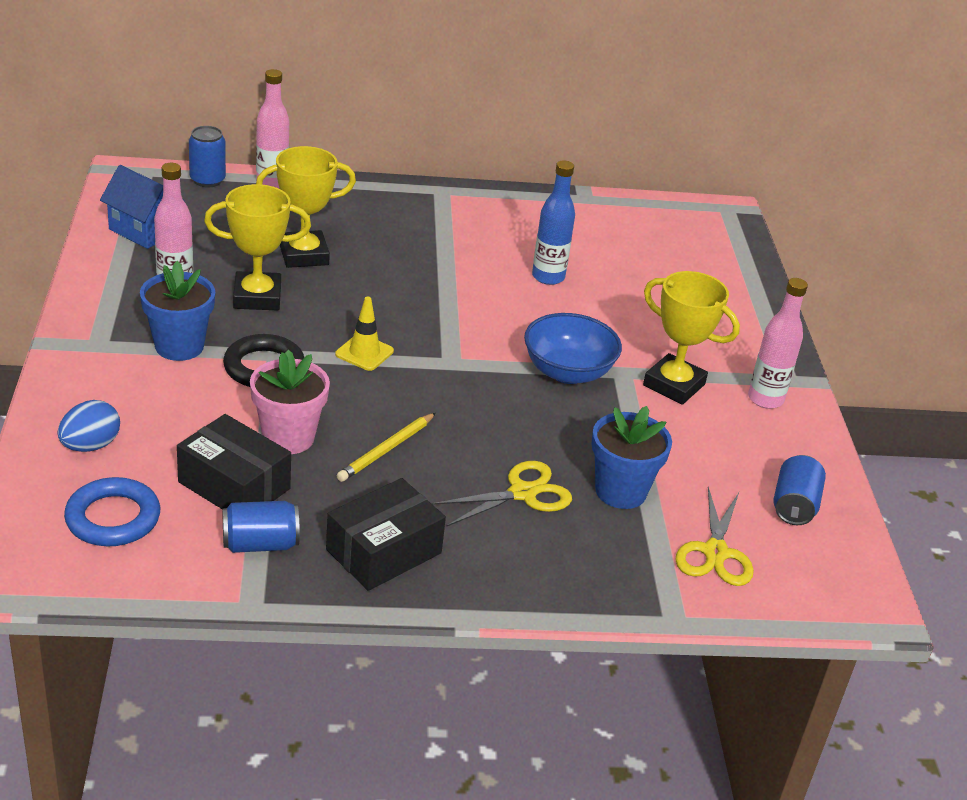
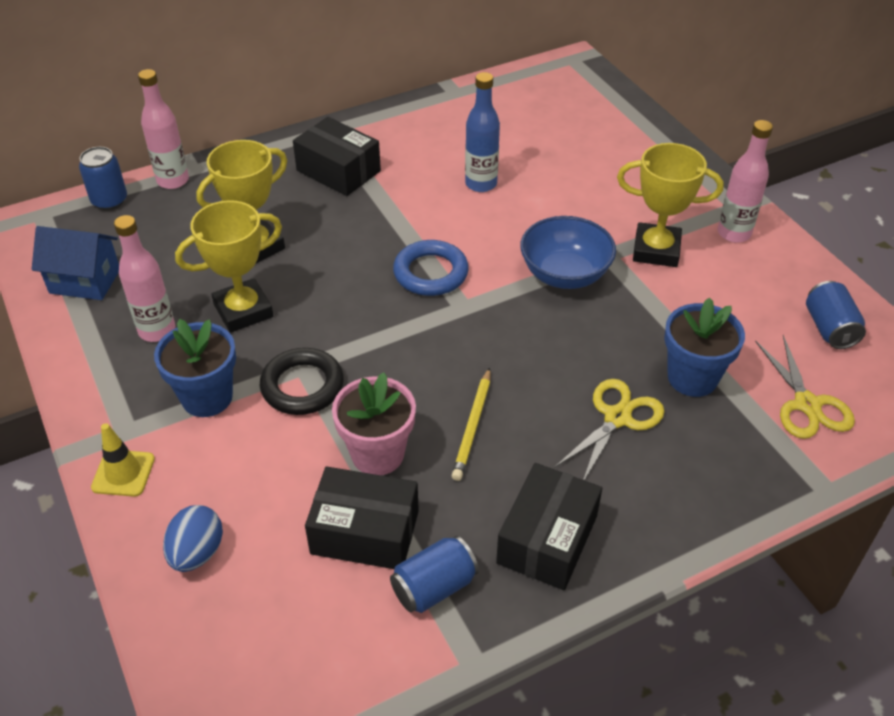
camera: 20 degrees left, 10 degrees up
blue ring [64,477,160,546] -> blue ring moved to [393,240,469,296]
yellow traffic cone [335,296,394,371] -> yellow traffic cone moved to [91,423,155,497]
none -> black box [293,117,381,196]

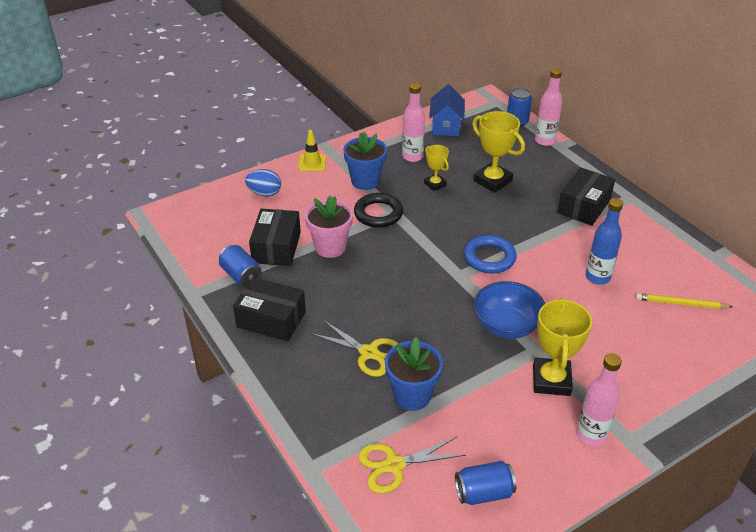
camera: 85 degrees right, 5 degrees down
yellow trophy [175,200,282,333] -> yellow trophy [424,145,449,191], size x0.58
yellow pencil [451,368,491,481] -> yellow pencil moved to [636,293,733,309]

